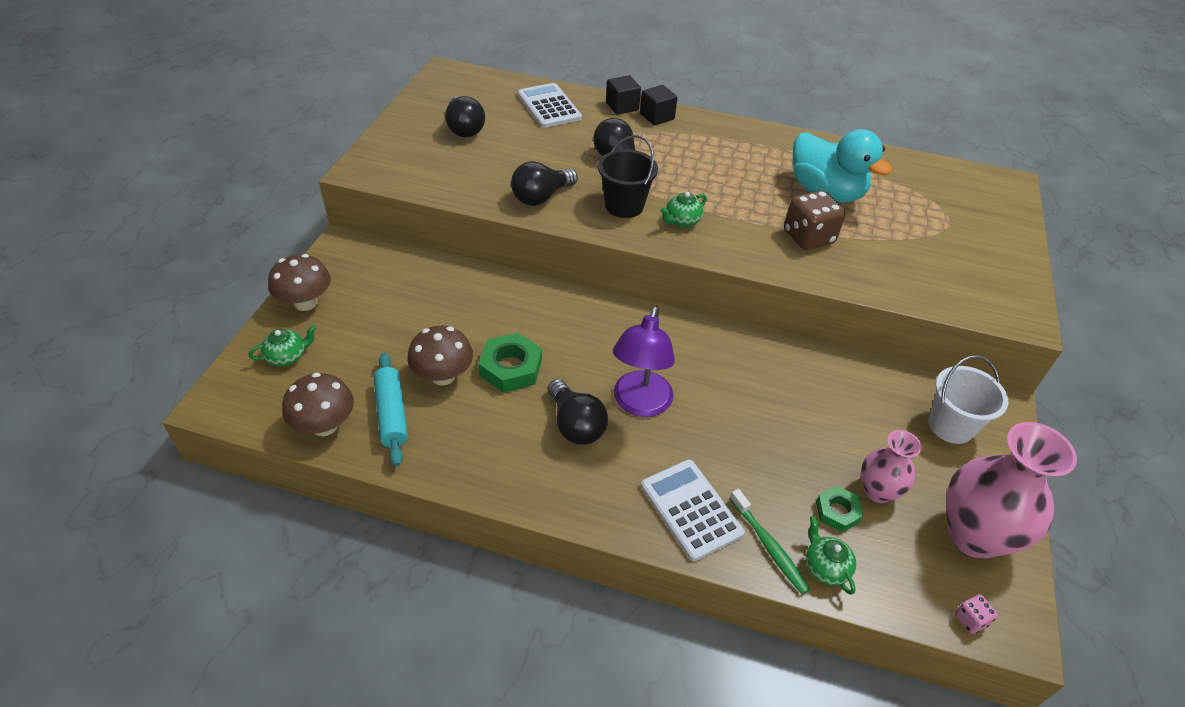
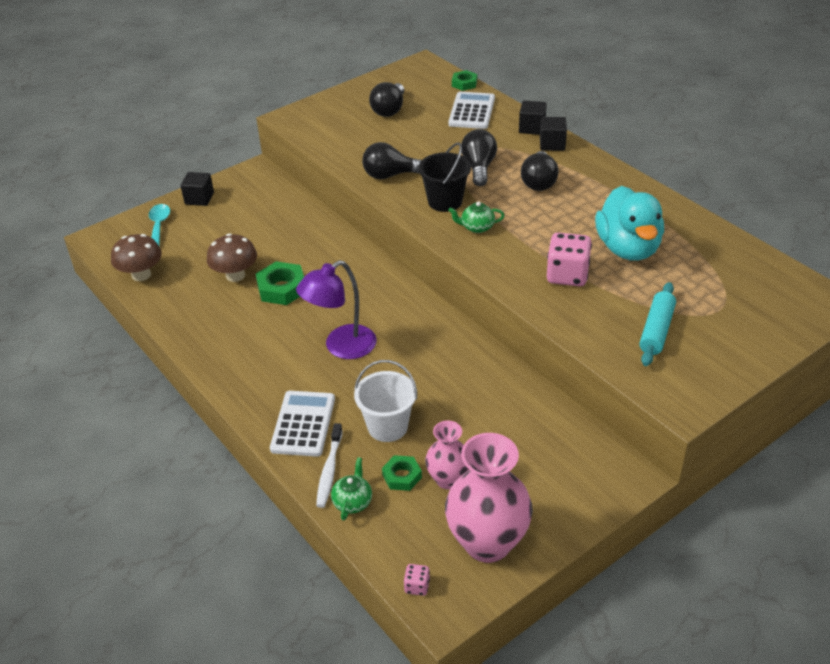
camera: 40 degrees right, 5 degrees down
green teapot [249,325,317,366] -> turquoise spoon [149,204,170,246]
brown mushroom [268,254,331,311] -> black cube [181,172,214,206]
turquoise rolling pin [374,353,408,466] -> turquoise rolling pin moved to [639,282,676,366]
black light bulb [548,379,608,445] -> black light bulb moved to [521,151,559,191]
green toothbrush [730,489,810,594] -> white toothbrush [316,423,343,508]
brown dice [784,190,846,250] -> pink dice [547,233,592,286]
white bucket [929,355,1008,444] -> white bucket moved to [354,360,417,442]
none -> green nut [452,70,477,91]

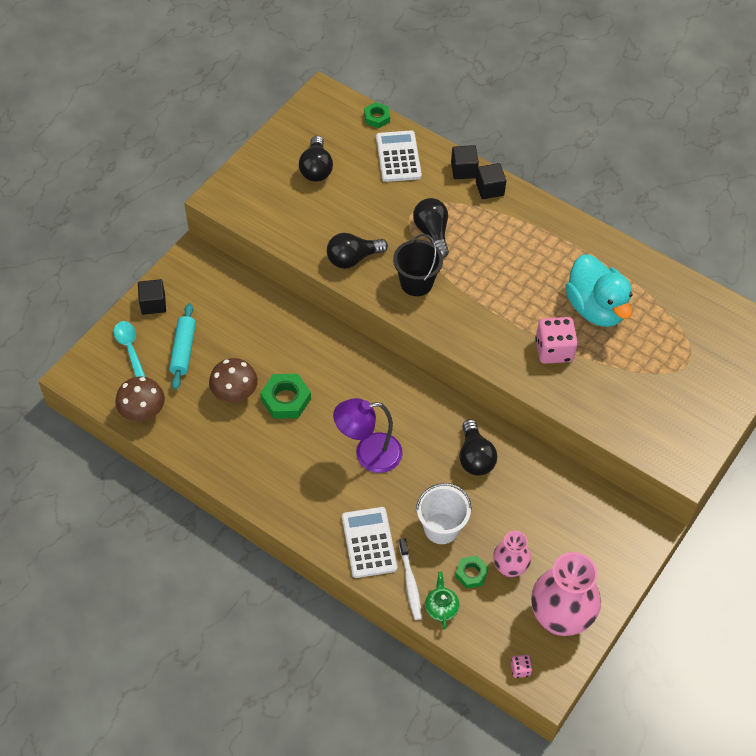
camera: 20 degrees left, 15 degrees up
purple lamp [296,260,376,359] -> purple lamp turned 45 degrees clockwise [333,398,403,473]
green teapot [448,201,505,233] -> none
black light bulb [521,151,559,191] -> black light bulb moved to [459,419,497,476]
turquoise rolling pin [639,282,676,366] -> turquoise rolling pin moved to [169,303,196,390]

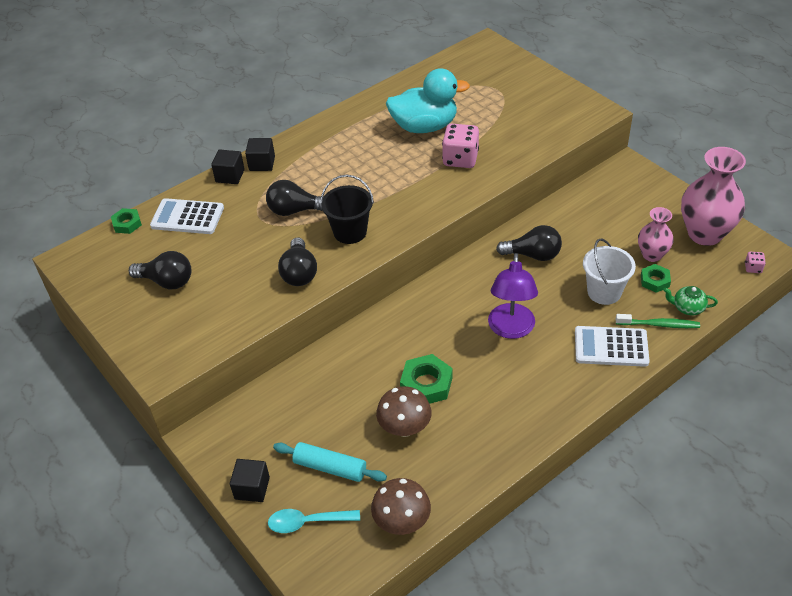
camera: 70 degrees left, 10 degrees down
white toothbrush [399,538,422,620] -> green toothbrush [616,314,700,328]

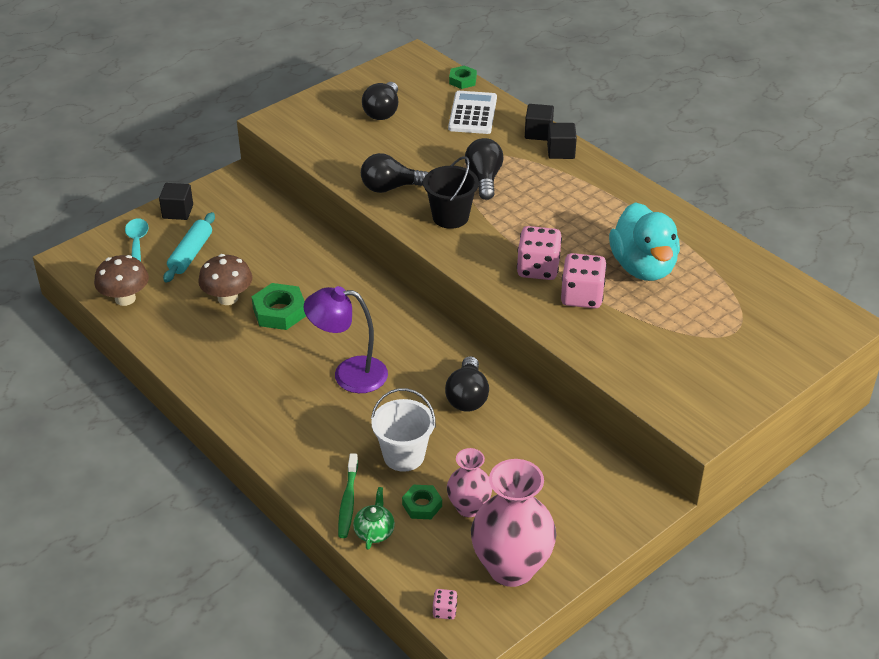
camera: 85 degrees right, 5 degrees down
white calculator [575,326,650,367] -> none
none -> pink dice [517,226,562,280]

